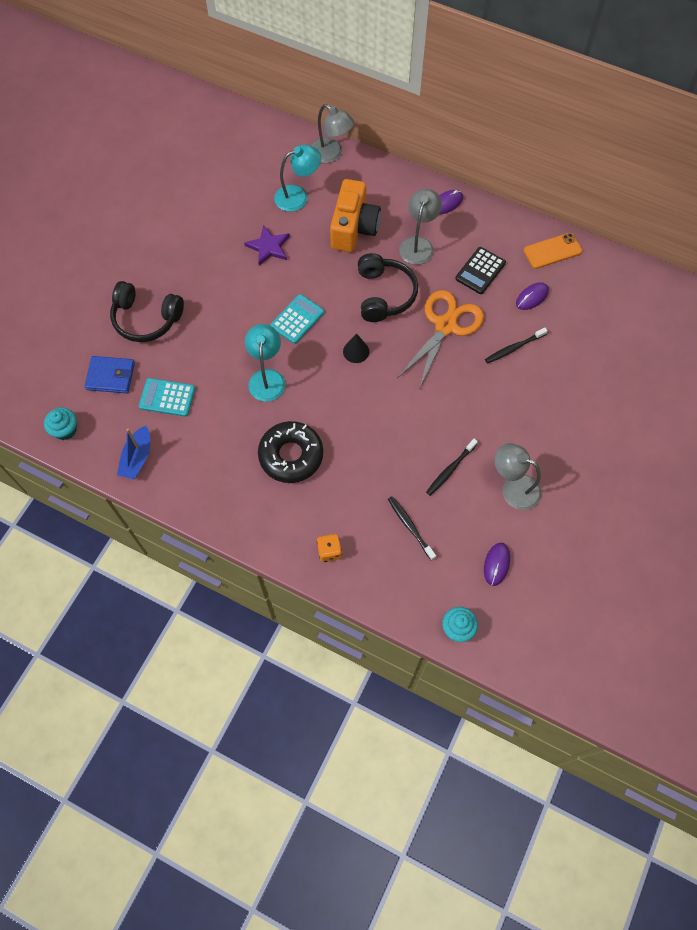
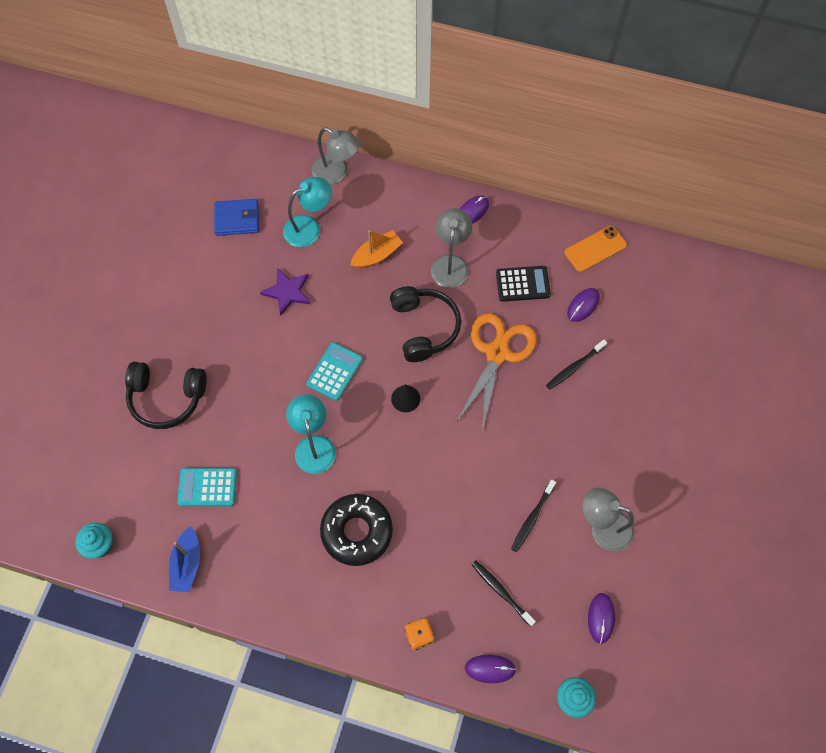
camera: 10 degrees left, 0 degrees up
blue wallet [84,356,135,393] -> blue wallet moved to [214,199,259,236]
orange camera [330,179,381,252] -> orange boat [350,230,403,268]
black calculator [455,247,506,294] -> black calculator turned 120 degrees counterclockwise [496,266,551,302]
none -> purple mouse [465,655,516,683]

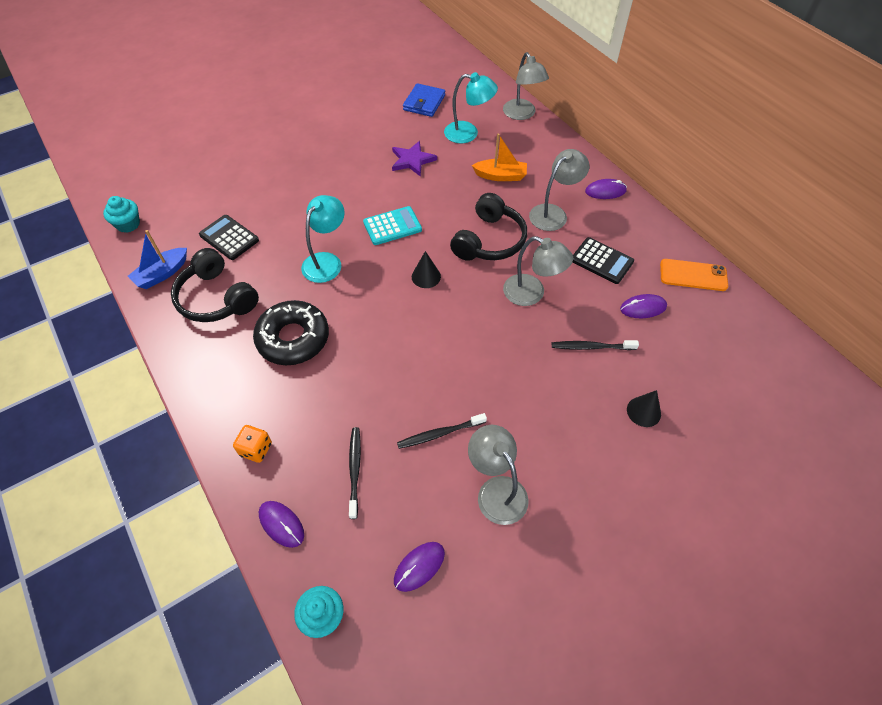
camera: 40 degrees right, 10 degrees down
black headphones [125,362,207,429] -> black headphones moved to [171,248,259,322]
turquoise calculator [177,468,237,506] -> black calculator [199,215,259,260]
blue wallet [214,199,259,236] -> blue wallet turned 75 degrees clockwise [403,83,445,117]
orange scissors [456,313,537,431] -> grey lamp [503,236,573,306]
none -> black cone [627,390,661,427]

